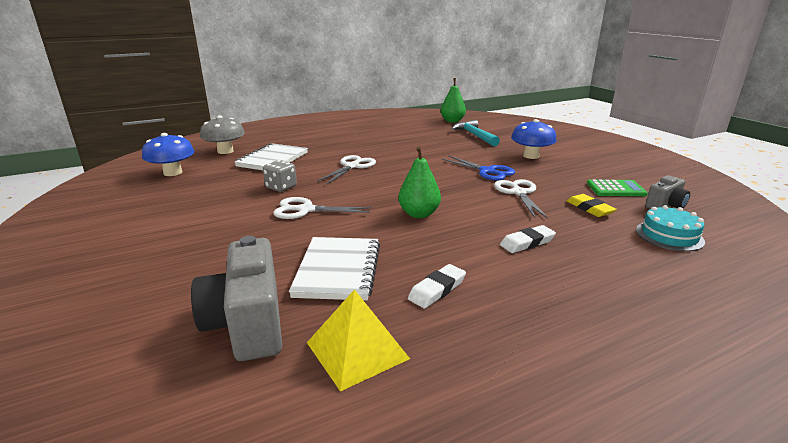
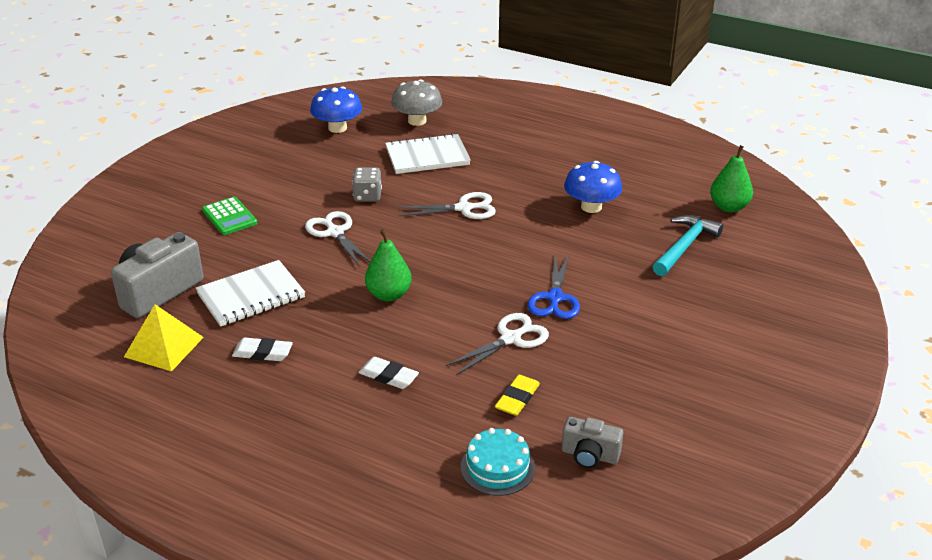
camera: 55 degrees right, 10 degrees up
blue mushroom [511,119,557,159] -> blue mushroom moved to [564,161,622,213]
green calculator [587,179,648,196] -> green calculator moved to [202,197,257,235]

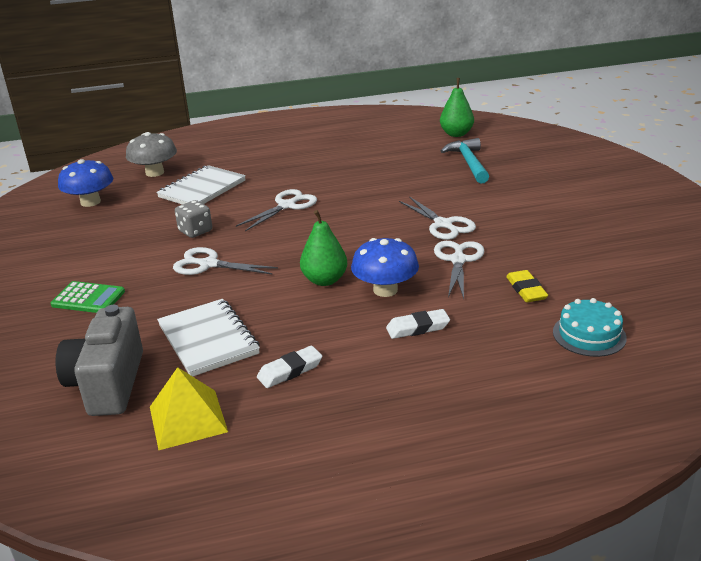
camera: 40 degrees left, 5 degrees down
white notebook [196,260,305,327] -> white notebook turned 45 degrees counterclockwise [157,299,260,376]
blue scissors [528,254,580,319] -> white scissors [399,196,476,240]
grey camera [562,417,623,468] -> none
blue mushroom [564,161,622,213] -> blue mushroom moved to [351,238,419,297]

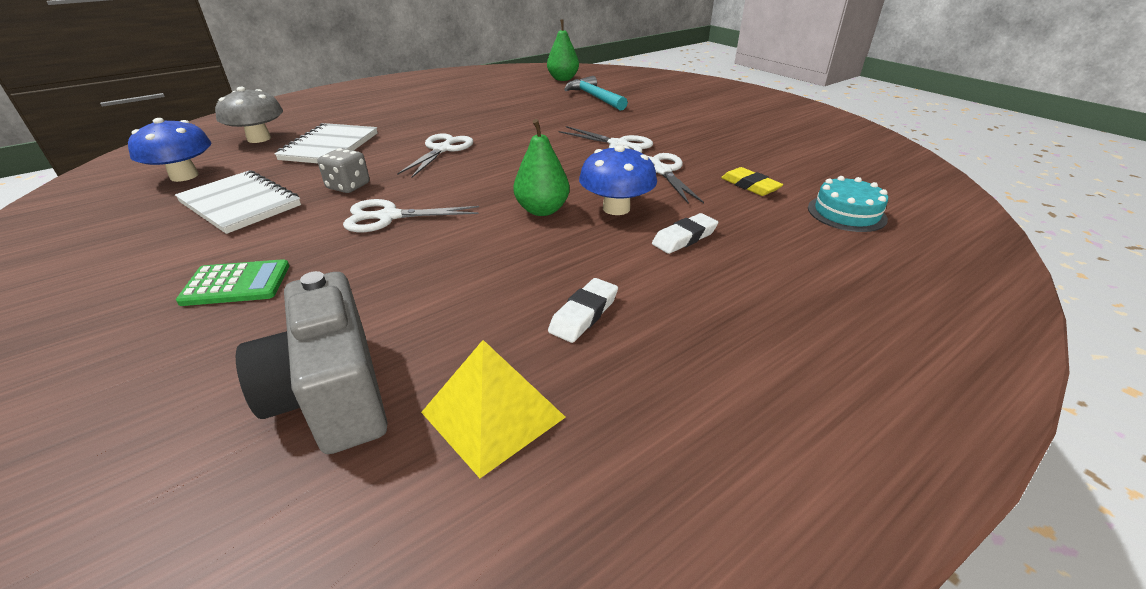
camera: 25 degrees left, 5 degrees up
white notebook [157,299,260,376] -> white notebook moved to [175,170,301,234]

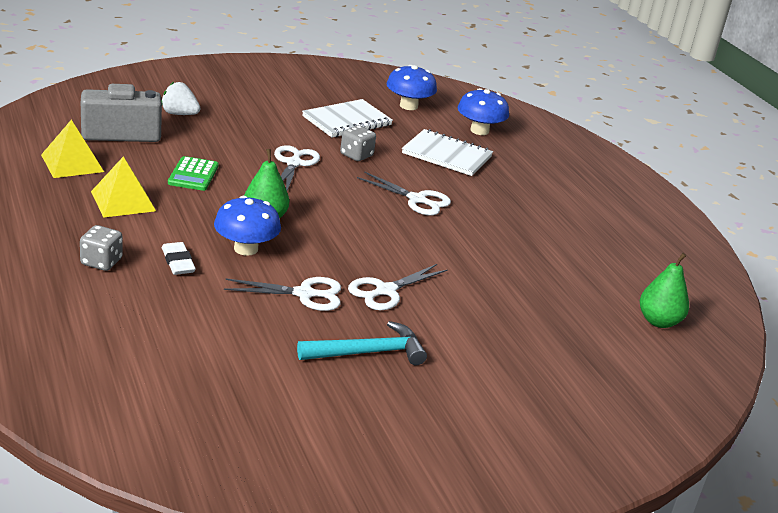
camera: 100 degrees right, 5 degrees down
green calculator [176,259,289,306] -> green calculator moved to [168,156,219,191]
grey mushroom [215,87,283,143] -> blue mushroom [458,88,509,135]
white eraser [548,278,618,343] -> yellow pyramid [91,156,156,218]
turquoise hammer [564,76,628,111] -> turquoise hammer moved to [297,321,427,365]
yellow eraser [721,167,783,196] -> none
turquoise cake [808,176,888,232] -> none
none -> grey dice [80,225,123,271]
none -> white strawberry [162,82,200,115]

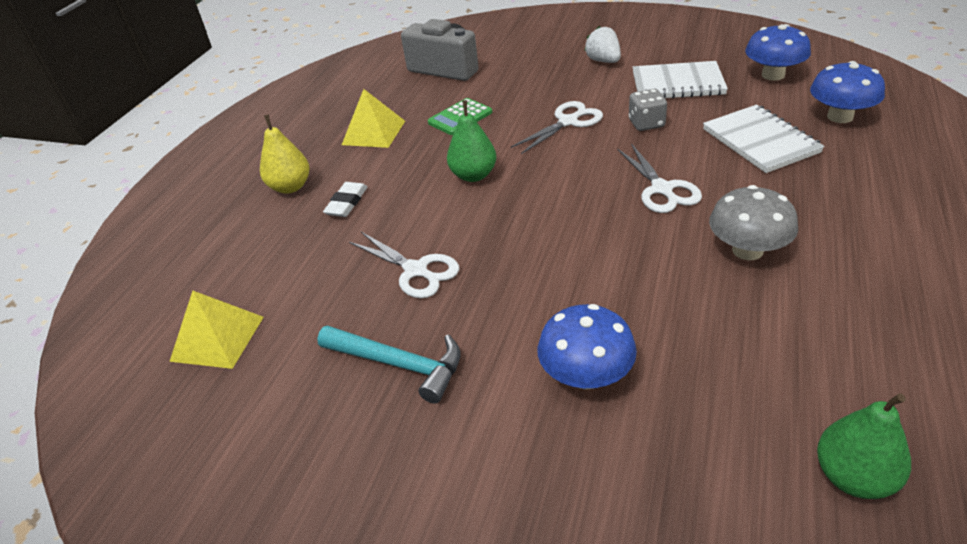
camera: 50 degrees right, 10 degrees up
yellow pyramid [41,120,104,178] -> yellow pyramid moved to [169,291,264,369]
grey dice [80,225,123,271] -> yellow pear [260,115,310,194]
white strawberry [162,82,200,115] -> white strawberry moved to [584,26,621,63]
blue mushroom [214,196,281,256] -> blue mushroom moved to [538,304,637,390]
white scissors [348,264,448,310] -> none
none -> grey mushroom [709,185,798,260]

